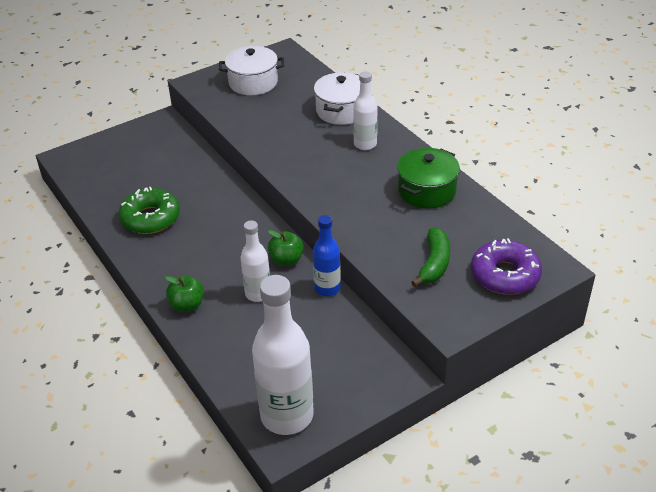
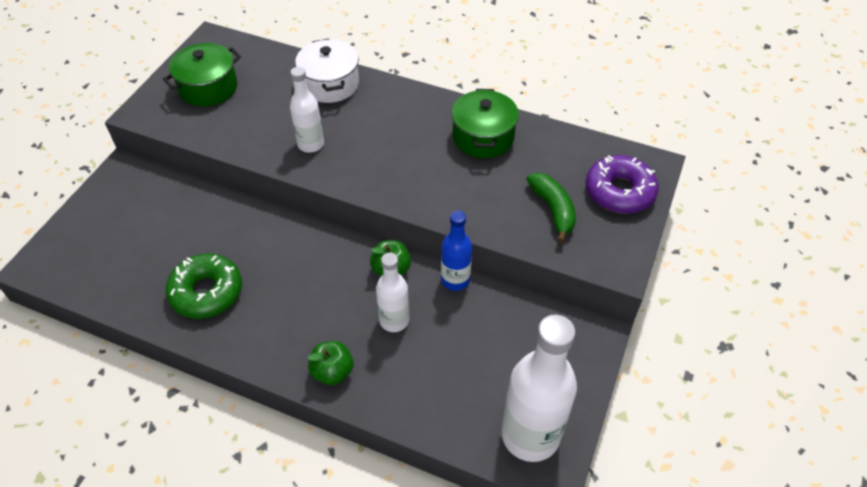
camera: 35 degrees left, 10 degrees up
white pot [219,46,284,95] -> green pot [163,43,241,107]
white bottle [353,71,378,150] -> white bottle moved to [290,67,324,153]

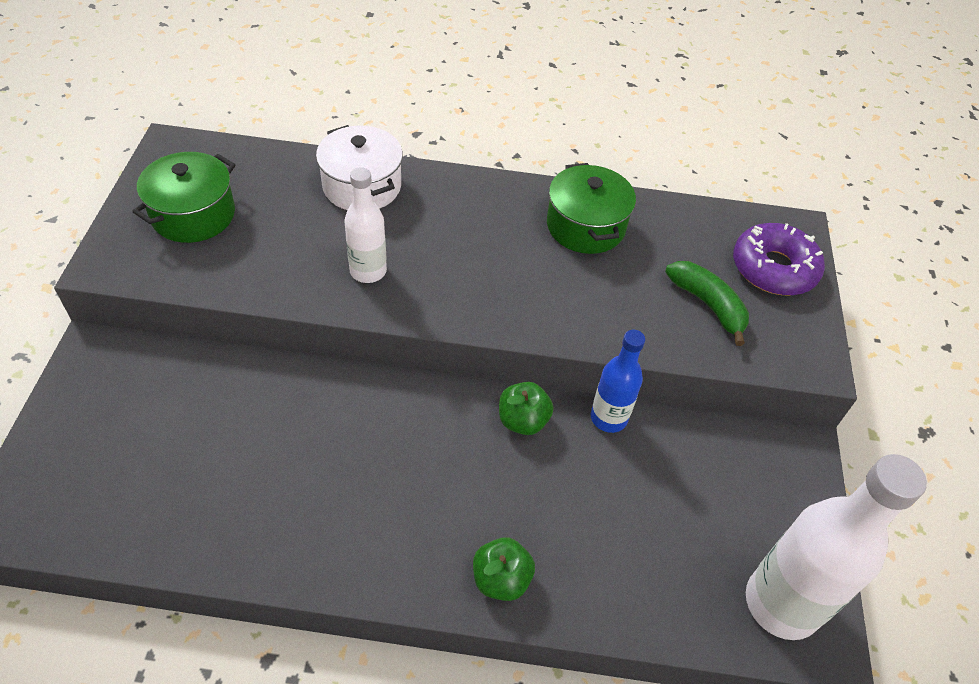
camera: 20 degrees left, 0 degrees up
green donut [166,253,242,319] -> none
white bottle [376,253,409,332] -> none

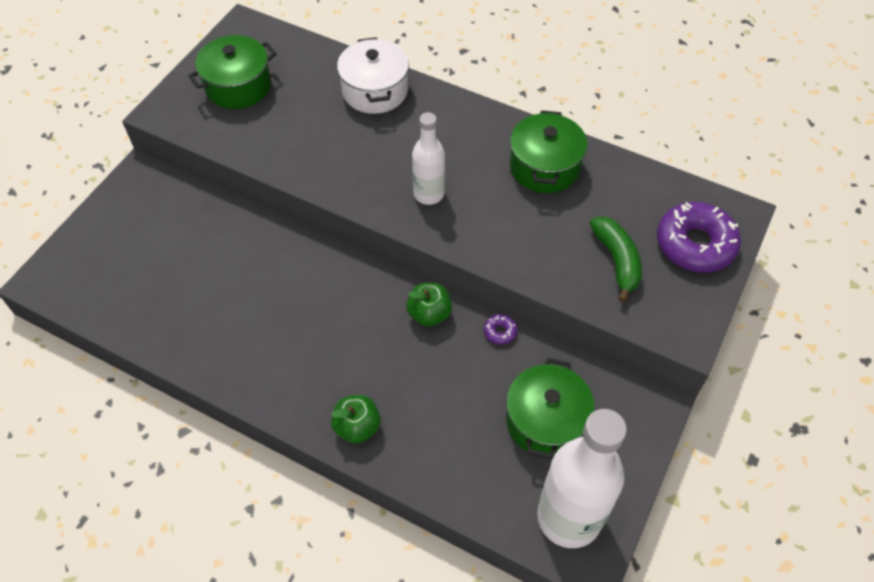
camera: 25 degrees right, 5 degrees up
white bottle [344,167,387,283] -> white bottle moved to [412,112,445,205]
blue bottle [591,330,645,433] -> purple donut [484,314,517,345]
none -> green pot [506,358,595,459]

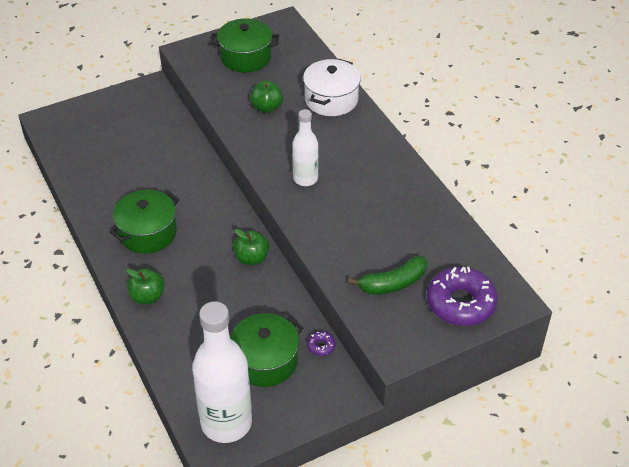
camera: 35 degrees right, 10 degrees down
purple donut [484,314,517,345] -> purple donut moved to [307,331,336,356]
green pot [510,110,587,193] -> green pot moved to [110,190,179,254]
green banana [590,216,642,303] -> green banana turned 45 degrees clockwise [348,256,427,295]
none -> green apple [250,81,283,113]

